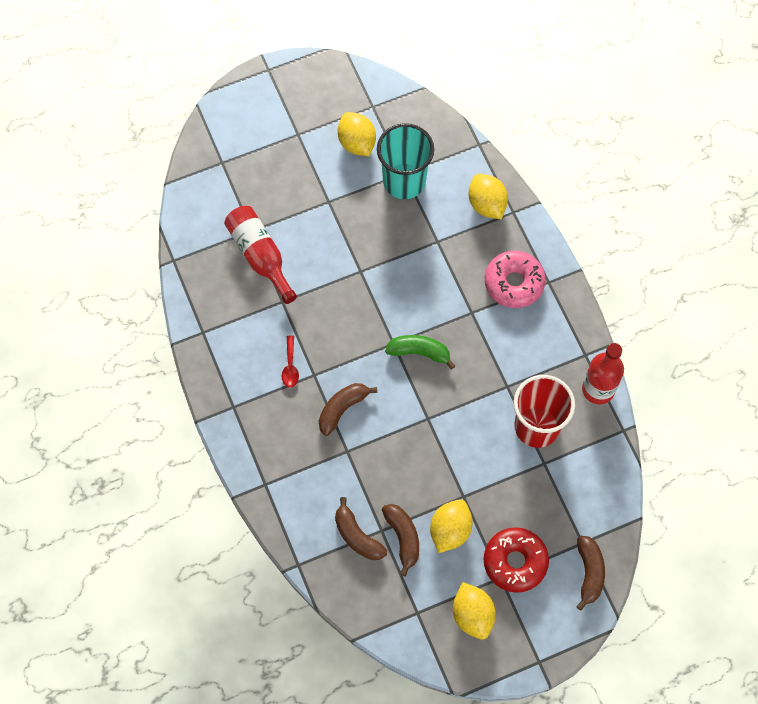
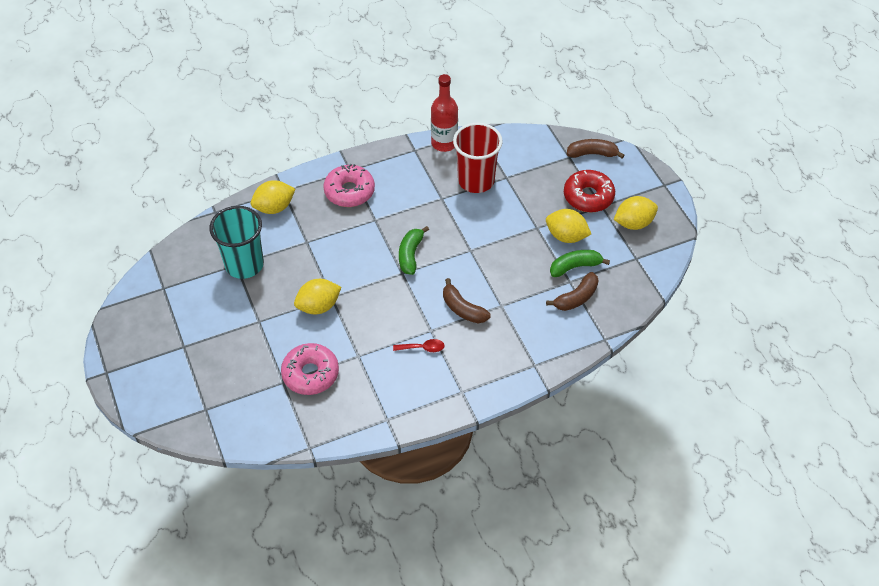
camera: 90 degrees left, 15 degrees down
red bottle [224,206,297,304] -> pink donut [281,343,339,395]
yellow lemon [338,112,376,156] -> yellow lemon moved to [294,279,341,314]
brown banana [382,504,419,576] -> green banana [550,250,610,277]

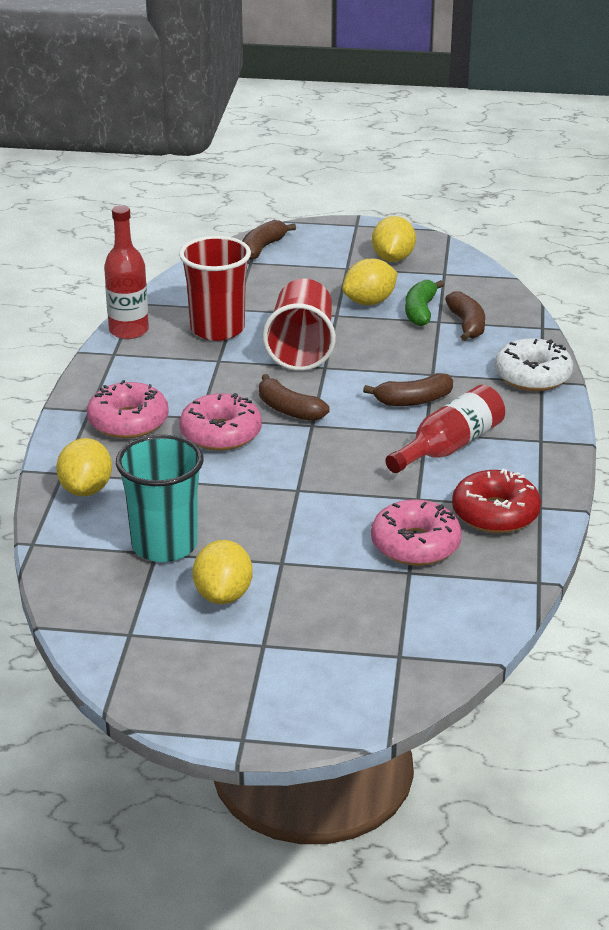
camera: 60 degrees left, 20 degrees down
yellow lemon [294,279,341,314] -> yellow lemon moved to [193,540,253,604]
red spoon [393,339,445,352] -> red bottle [385,385,505,473]
green banana [399,226,429,275] -> brown banana [259,374,330,421]
red donut [564,170,615,212] -> red donut moved to [452,469,541,533]
none -> pink donut [179,393,262,451]
none -> red cup [263,279,336,371]
none -> white donut [495,338,573,391]

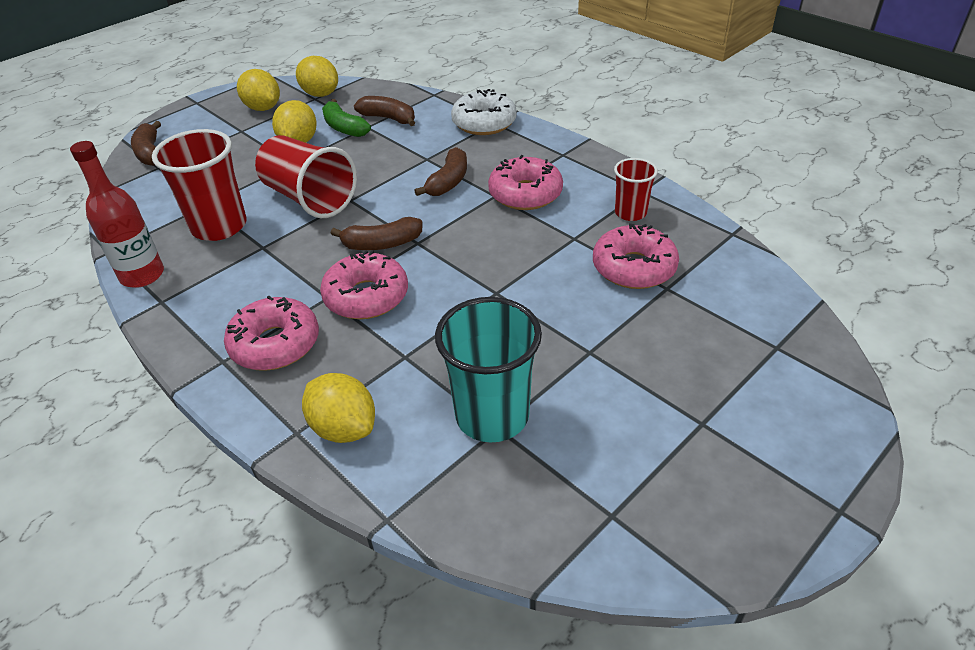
camera: 50 degrees left, 10 degrees up
yellow lemon [193,540,253,604] -> yellow lemon moved to [296,56,338,97]
red bottle [385,385,505,473] -> pink donut [488,155,563,210]
red donut [452,469,541,533] -> red cup [614,158,658,221]

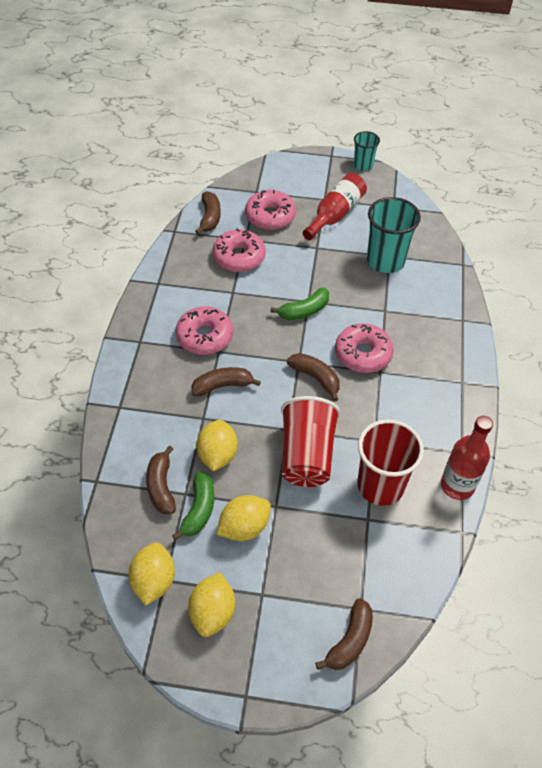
camera: 130 degrees left, 10 degrees up
pink donut [224,296,319,371] -> pink donut moved to [245,190,296,230]
yellow lemon [302,373,375,443] -> yellow lemon moved to [197,420,238,471]
white donut [451,89,517,135] -> none
red cup [614,158,658,221] -> none
none -> brown banana [195,191,221,234]
none -> green banana [270,288,330,320]
none -> red bottle [303,173,367,240]
none -> turquoise cup [354,131,380,171]

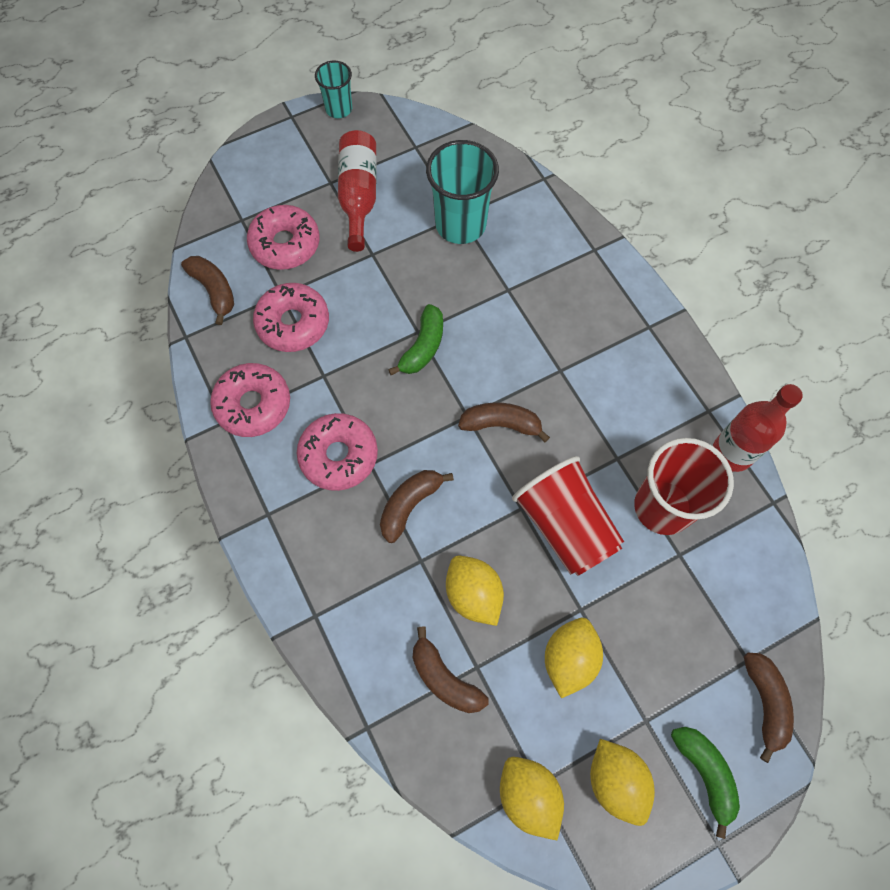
camera: 35 degrees left, 15 degrees up
green banana [172,472,214,540] -> green banana moved to [671,727,740,839]
pink donut [335,323,394,373] -> pink donut moved to [210,363,290,437]

